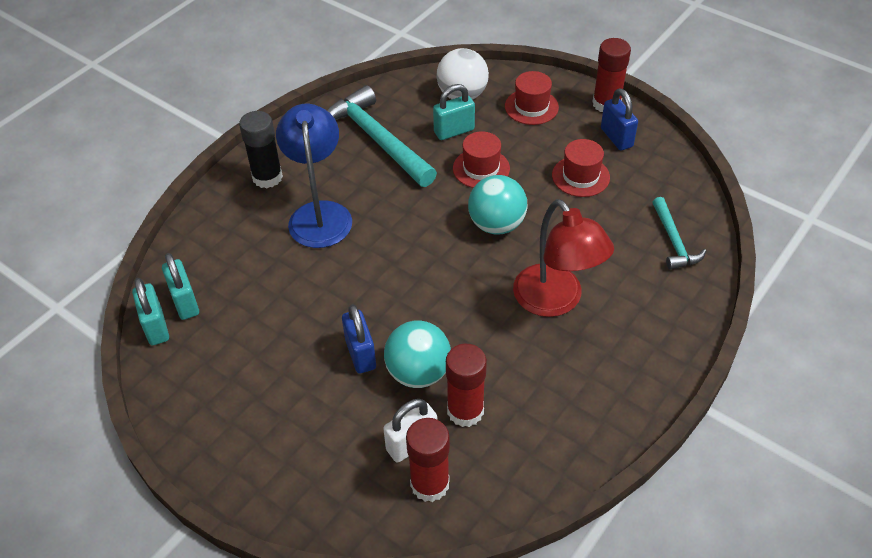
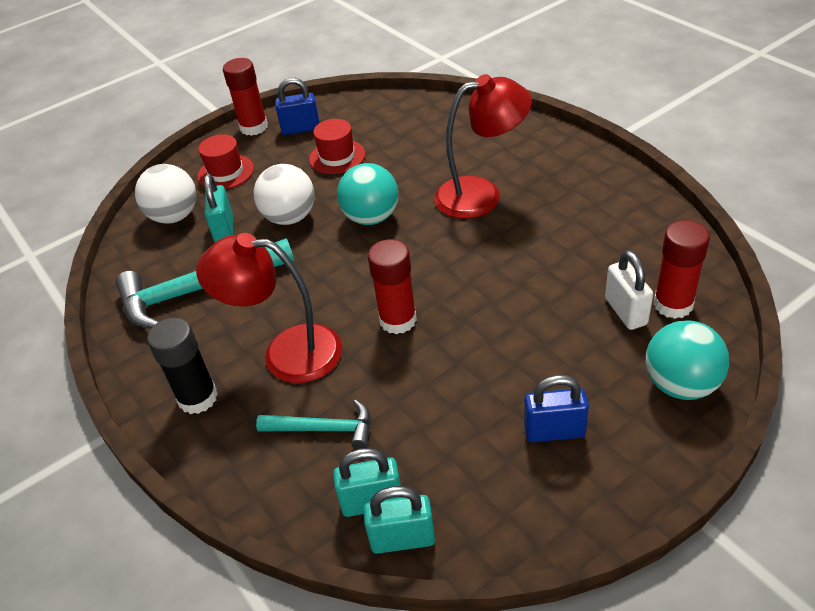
camera: 70 degrees left, 5 degrees down
blue lamp [276,104,352,248] -> red lamp [196,233,342,383]
blue padlock [342,304,376,373] -> blue padlock moved to [524,375,589,442]
turquoise ball [384,321,451,388] -> turquoise ball moved to [646,320,729,400]
red glue stick [446,344,487,427] -> red glue stick moved to [368,239,417,334]
red hat [453,131,510,188] -> white ball [254,164,315,225]
turquoise hammer [653,197,706,270] -> turquoise hammer moved to [256,400,371,449]

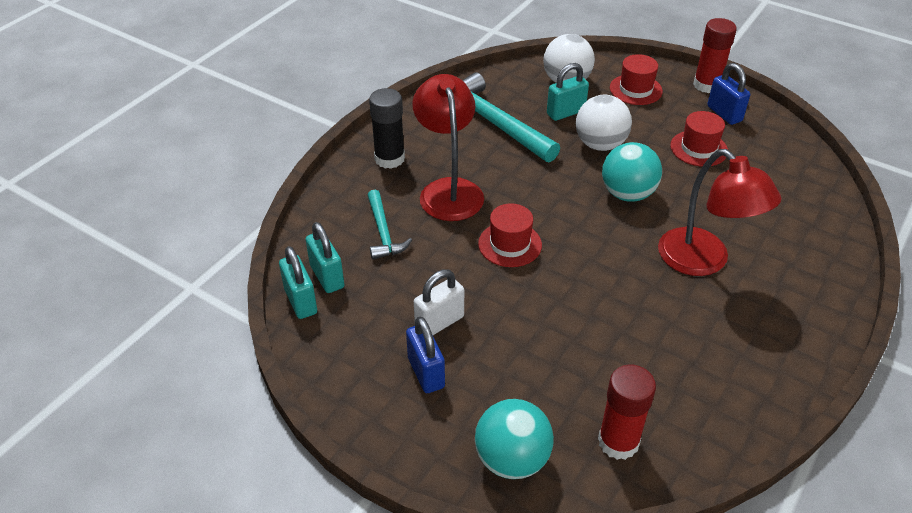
camera: 65 degrees right, 0 degrees up
red glue stick [368,239,417,334] -> red hat [478,203,542,267]
white padlock [605,250,653,330] -> white padlock moved to [414,269,464,335]

